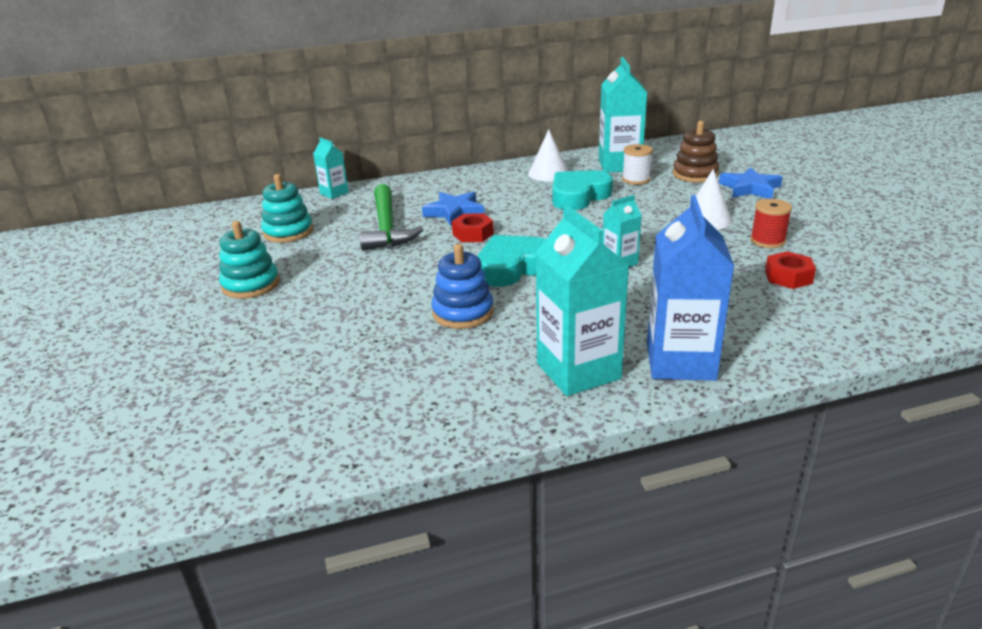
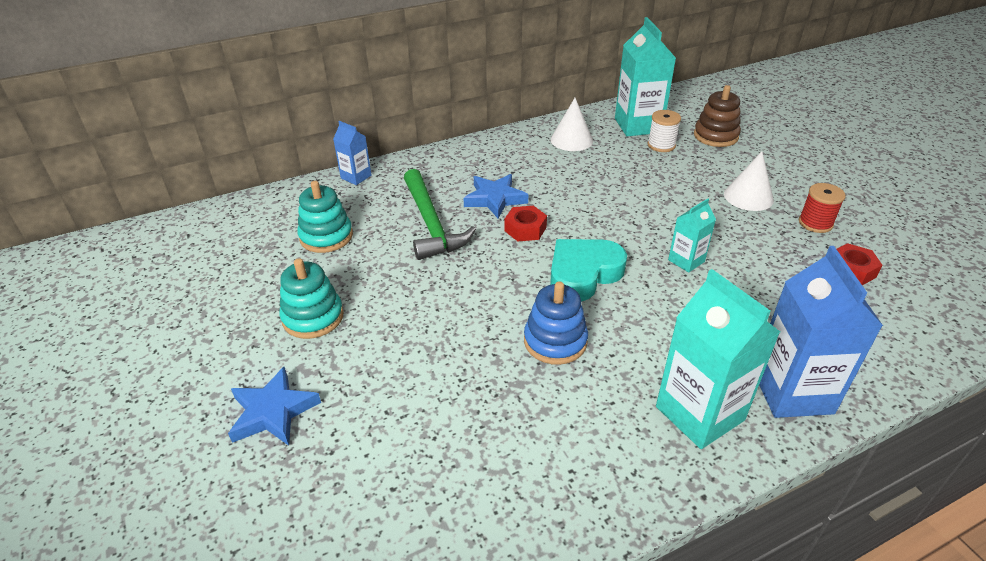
camera: 10 degrees left, 10 degrees up
turquoise carton [313,137,349,199] -> blue carton [333,121,372,185]
turquoise heart [552,170,613,210] -> none
blue star [719,167,783,199] -> blue star moved to [228,367,321,446]

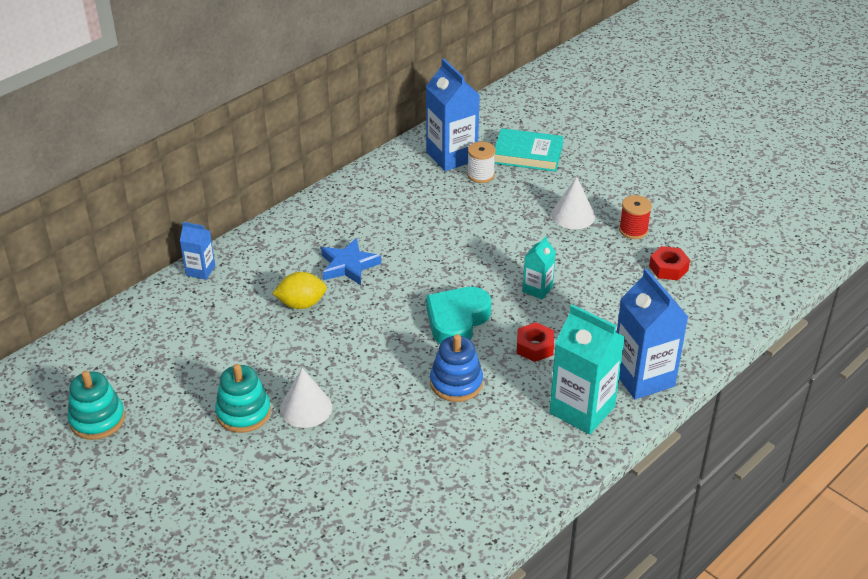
camera: 20 degrees left, 0 degrees up
blue star [228,367,321,446] -> none
turquoise stacking toy [297,181,353,253] -> turquoise stacking toy moved to [67,371,125,440]
green hammer [404,169,476,260] -> yellow lemon [272,272,327,309]
red nut [504,206,547,241] -> red nut moved to [517,322,554,362]
white cone [551,98,593,151] -> white cone moved to [280,368,332,428]
turquoise carton [615,17,676,136] -> blue carton [426,59,480,171]
brown stacking toy [694,85,741,147] -> turquoise book [495,128,563,172]

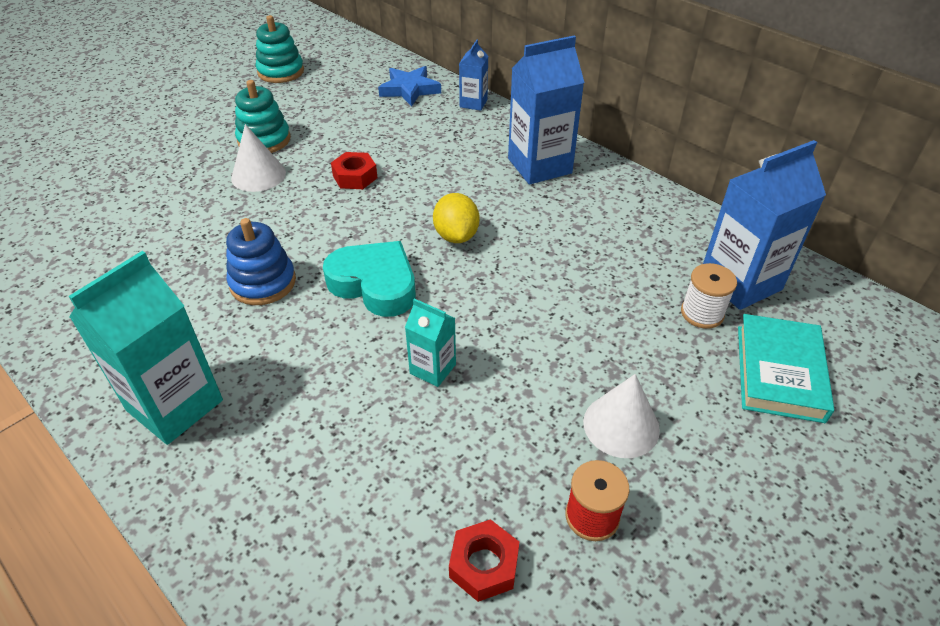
camera: 90 degrees right, 5 degrees up
yellow lemon [272,272,327,309] -> yellow lemon moved to [433,193,479,243]
blue star [321,238,381,285] -> blue star moved to [378,66,441,107]
red nut [517,322,554,362] -> red nut moved to [331,152,378,189]
blue carton [617,268,688,399] -> blue carton moved to [508,36,585,185]

